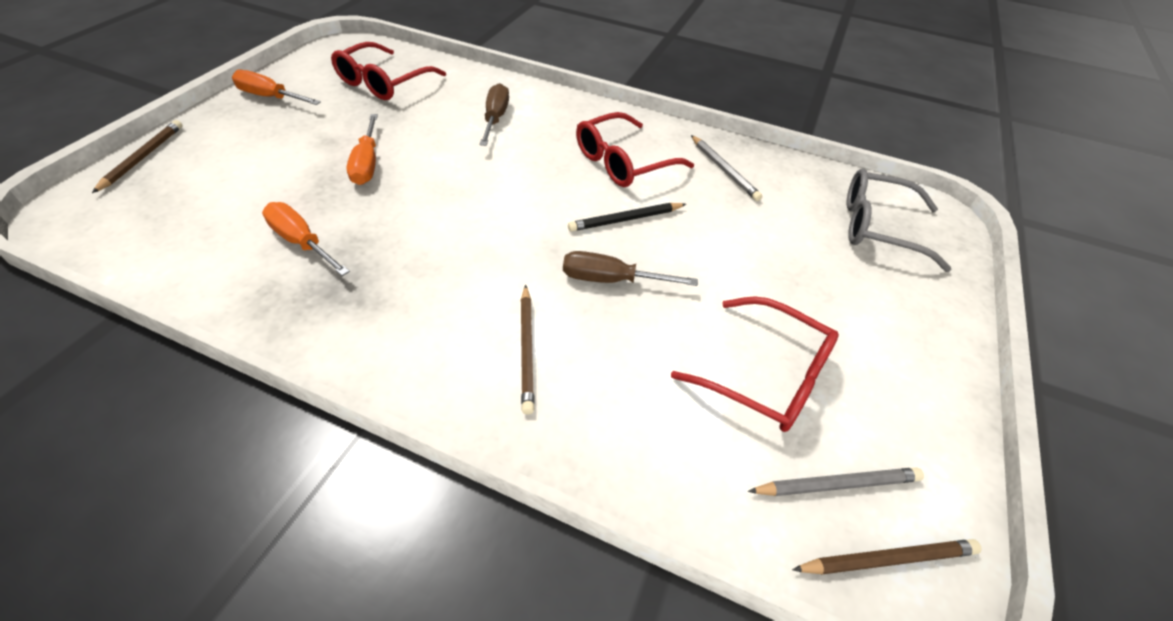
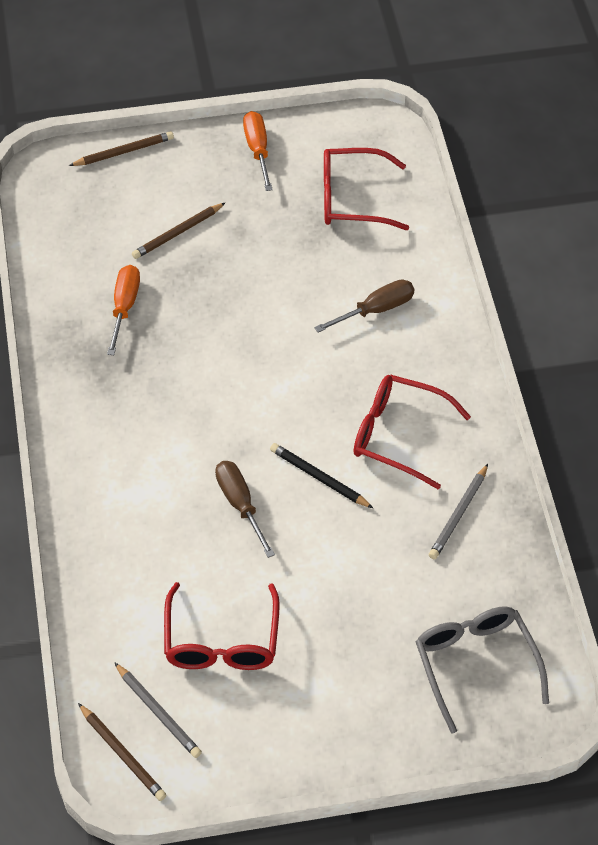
camera: 60 degrees right, 5 degrees up
orange screwdriver [347,114,378,185] -> none
brown pencil [521,285,535,414] -> brown pencil moved to [132,203,225,259]

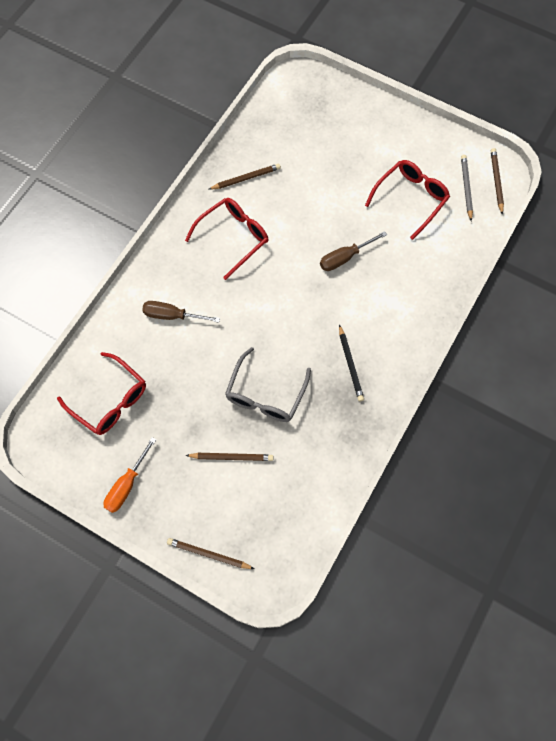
camera: 140 degrees left, 15 degrees up
orange screwdriver [107,265,140,355] -> none
brown screwdriver [215,461,275,558] -> brown screwdriver turned 45 degrees clockwise [320,231,387,271]
black pencil [270,443,373,508] -> black pencil moved to [339,324,364,402]
red glasses [354,375,471,490] -> red glasses turned 105 degrees counterclockwise [185,198,268,280]
grey glasses [416,606,549,734] -> grey glasses moved to [225,347,311,422]
grey pencil [429,464,488,559] -> brown pencil [208,164,281,190]

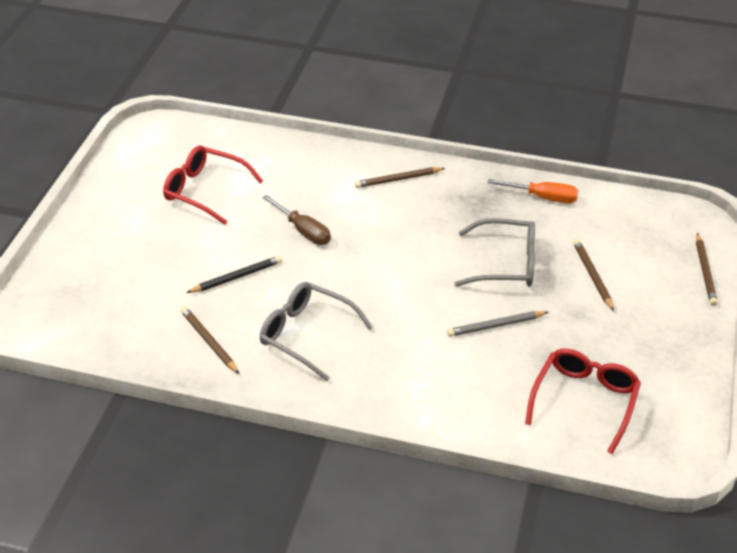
camera: 105 degrees left, 25 degrees down
orange screwdriver [103,437,156,513] -> orange screwdriver moved to [487,179,578,203]
brown screwdriver [142,301,220,322] -> none
red glasses [185,198,268,280] -> grey glasses [260,282,373,381]
black pencil [339,324,364,402] -> black pencil moved to [186,256,282,293]
grey pencil [461,155,473,221] -> grey pencil moved to [447,311,548,337]
brown pencil [491,148,504,215] -> brown pencil moved to [355,167,445,188]

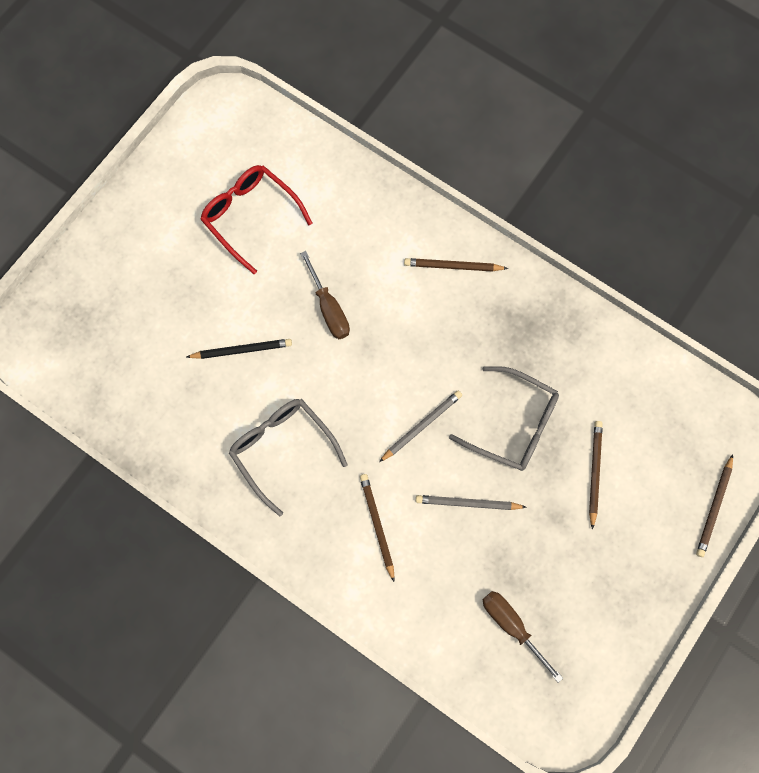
camera: 20 degrees right, 30 degrees up
brown pencil [181,306,239,374] -> brown pencil moved to [360,474,395,582]
orange screwdriver [487,179,578,203] -> none
red glasses [525,349,641,454] -> brown screwdriver [483,591,563,683]
none -> grey pencil [379,391,462,462]

